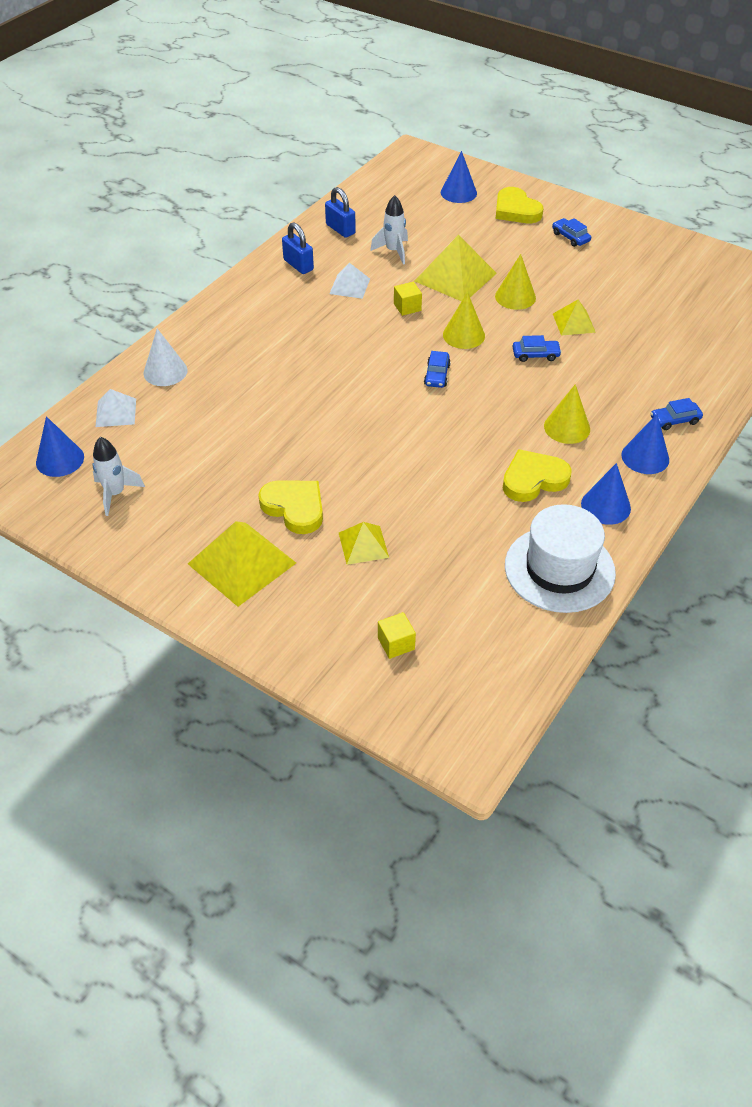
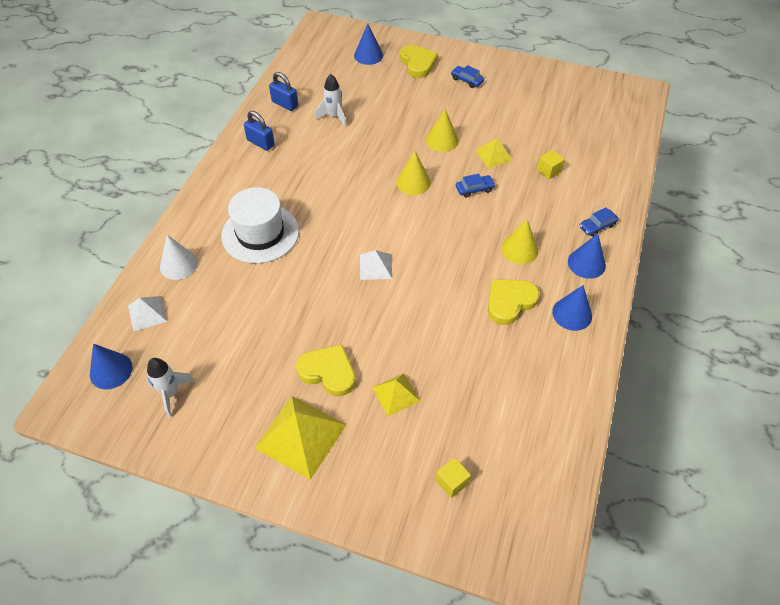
camera: 15 degrees left, 5 degrees up
white pyramid [329,263,370,299] -> white pyramid moved to [360,250,392,280]
yellow cube [394,282,422,316] -> yellow cube moved to [537,150,565,179]
yellow pyramid [415,235,497,301] -> none
blue car [424,351,451,388] -> none
yellow heart [496,187,543,223] -> yellow heart turned 150 degrees counterclockwise [400,45,438,78]
white hat [505,504,616,613] -> white hat moved to [221,187,299,263]

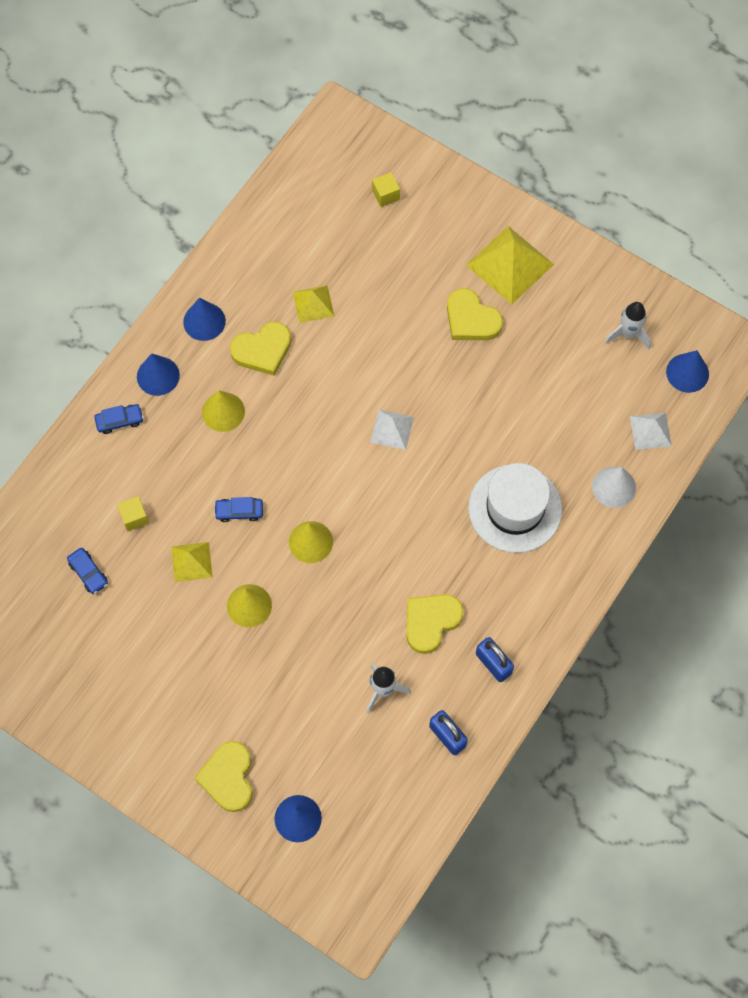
camera: 165 degrees left, 15 degrees up
yellow pyramid [372,373,420,416] -> yellow pyramid moved to [293,285,334,323]
blue car [451,65,484,88] -> blue car moved to [67,548,108,594]
none -> yellow heart [407,594,464,654]

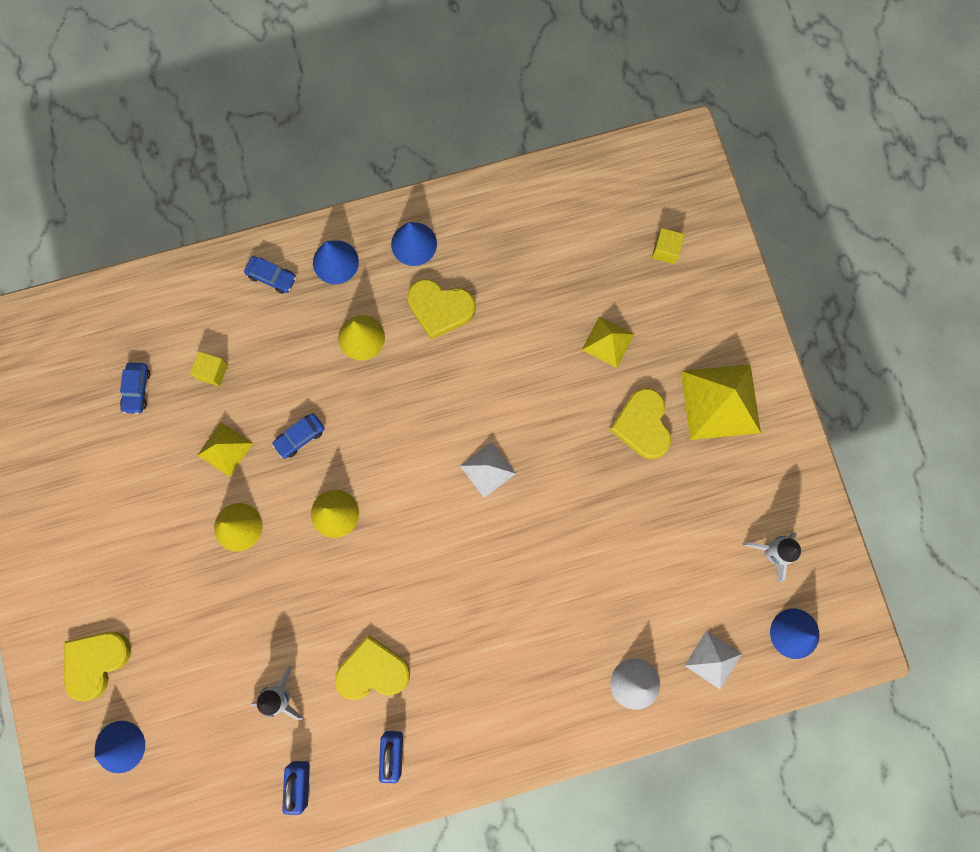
camera: 40 degrees right, 10 degrees up
blue car [214,497,263,522] -> blue car turned 75 degrees counterclockwise [272,413,325,459]
yellow pyramid [293,285,334,323] -> yellow pyramid moved to [582,317,634,368]
white hat [468,463,562,553] -> none

